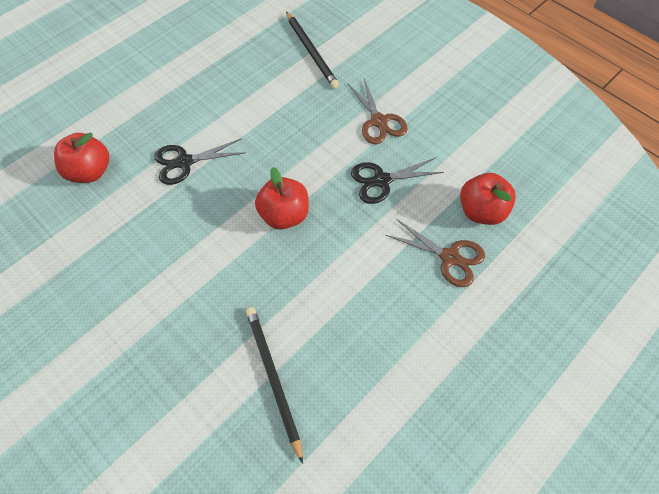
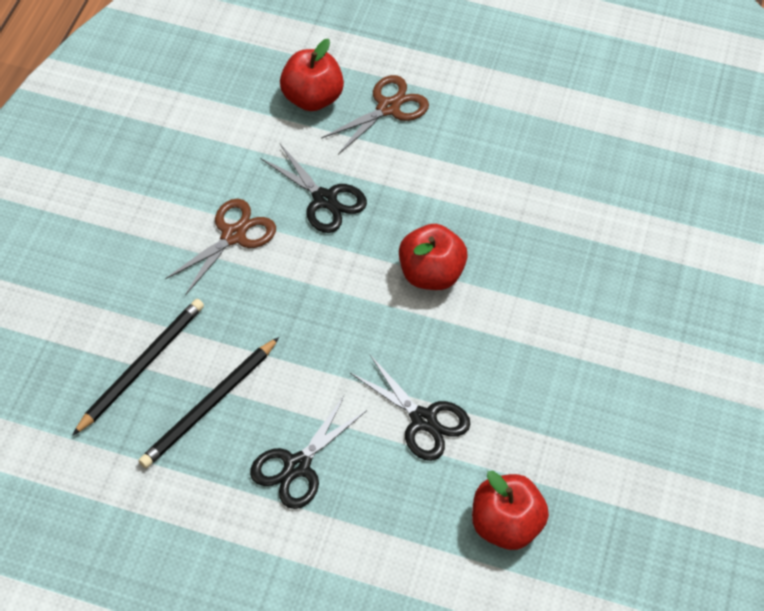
camera: 120 degrees left, 5 degrees down
black pencil [246,307,303,464] -> black pencil moved to [138,337,279,468]
brown scissors [386,218,485,287] -> brown scissors turned 45 degrees clockwise [321,75,429,155]
none -> black scissors [250,395,367,509]

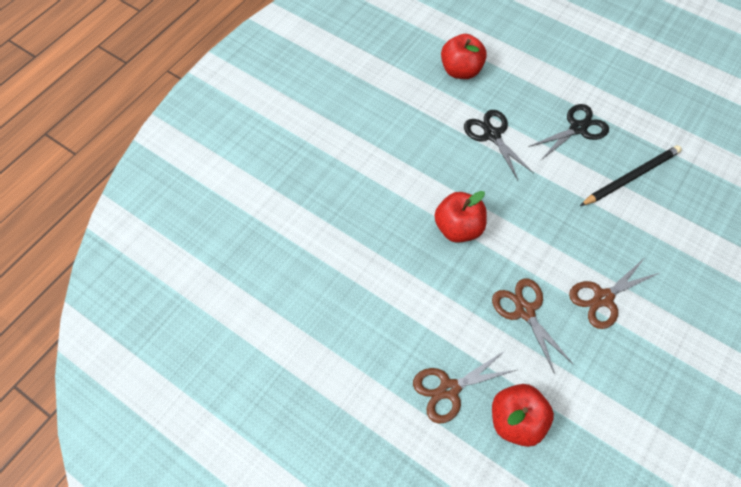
camera: 160 degrees left, 5 degrees up
black pencil [73,299,204,435] -> none
black scissors [261,144,367,233] -> brown scissors [492,279,573,374]

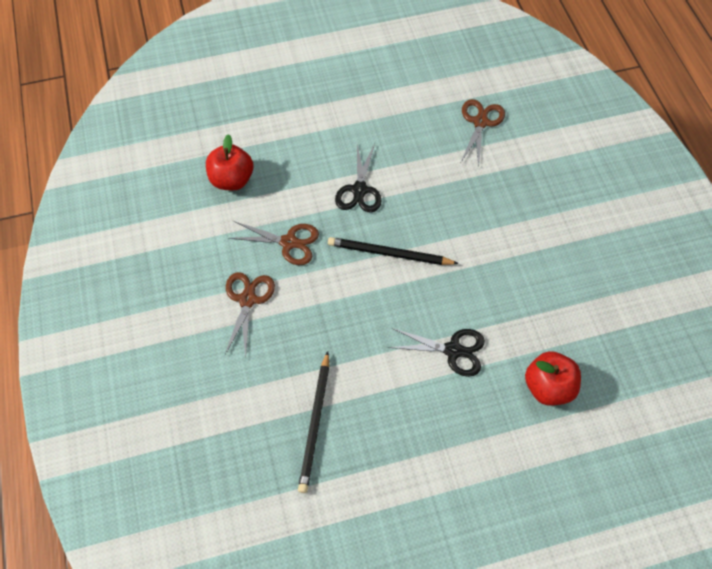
camera: 130 degrees right, 0 degrees up
brown scissors [413,350,516,424] -> brown scissors moved to [461,99,505,167]
red apple [434,191,487,243] -> black pencil [328,237,459,265]
black scissors [528,104,609,161] -> black scissors moved to [335,144,381,213]

